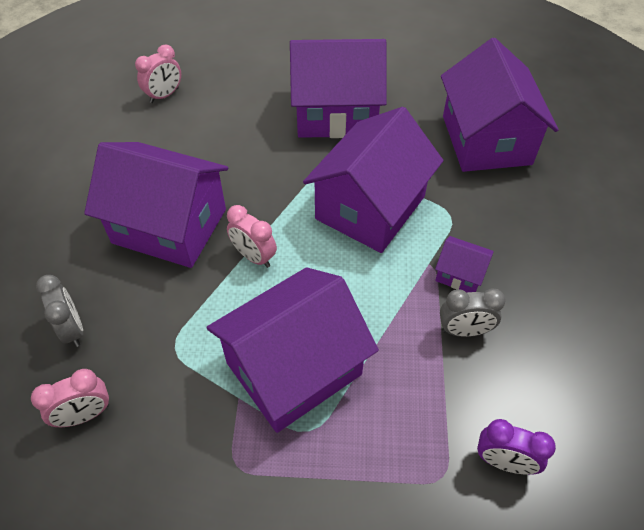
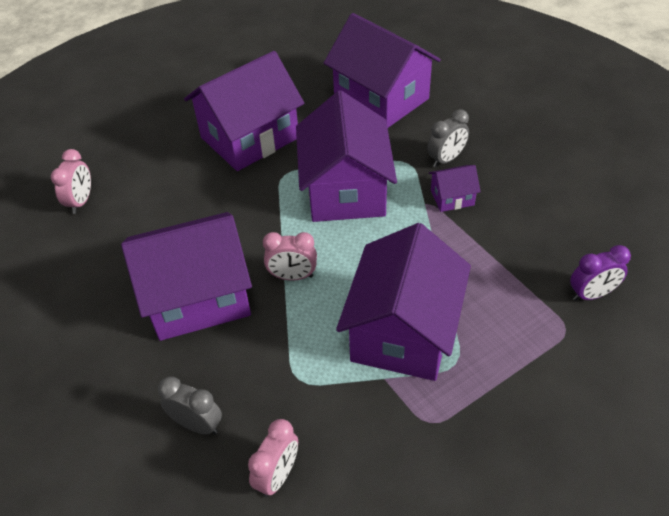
camera: 35 degrees left, 5 degrees down
grey clock [440,288,505,337] -> grey clock moved to [427,109,469,167]

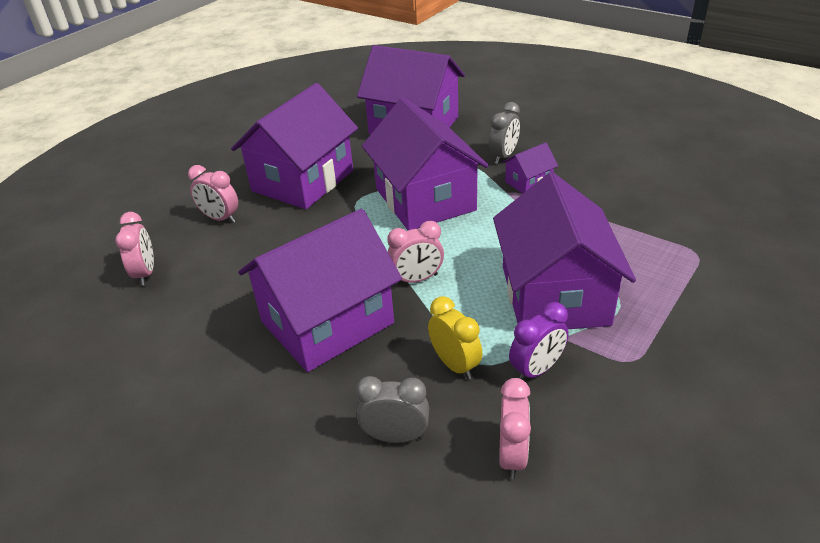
camera: 20 degrees left, 10 degrees down
purple clock [570,245,631,301] -> purple clock moved to [509,302,569,380]
none -> pink clock [188,165,238,223]
none -> yellow clock [428,296,482,379]

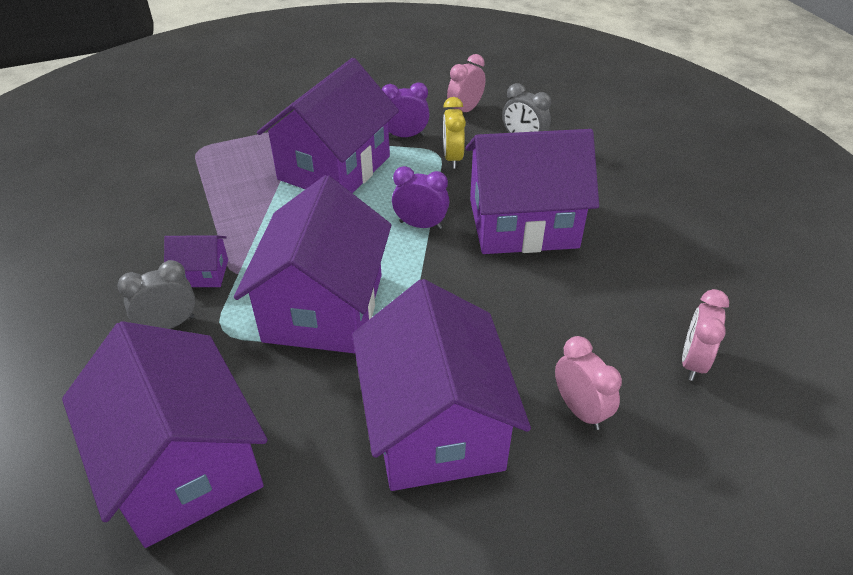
camera: 150 degrees left, 5 degrees up
purple house [231,83,358,209] -> purple house turned 75 degrees counterclockwise [352,279,531,491]
pink clock [387,221,444,285] -> purple clock [392,166,449,229]

